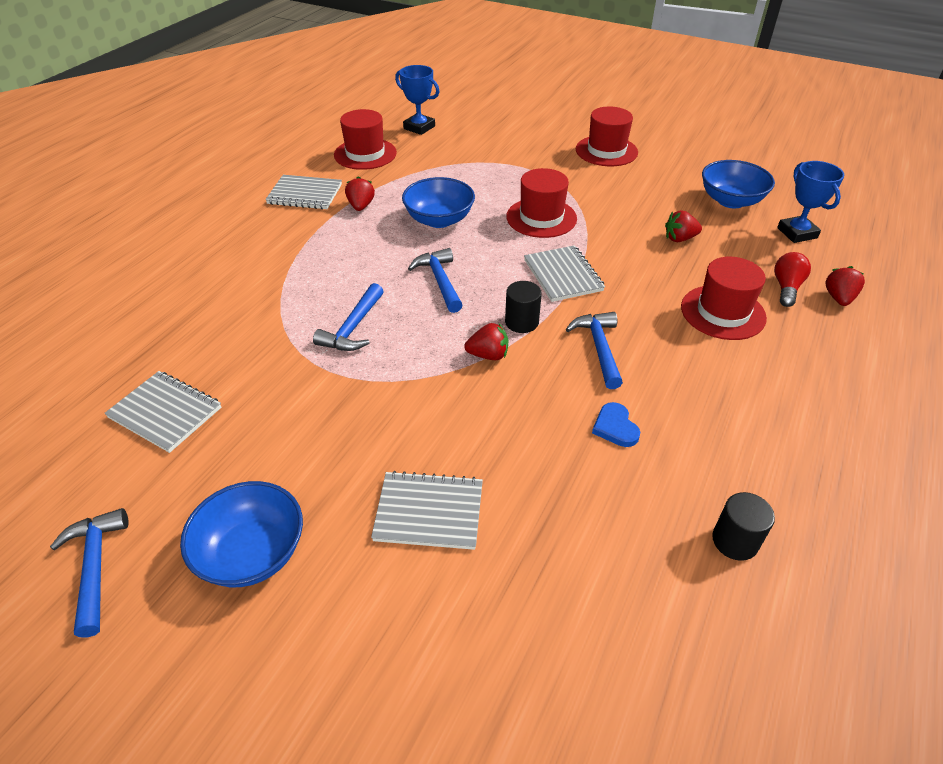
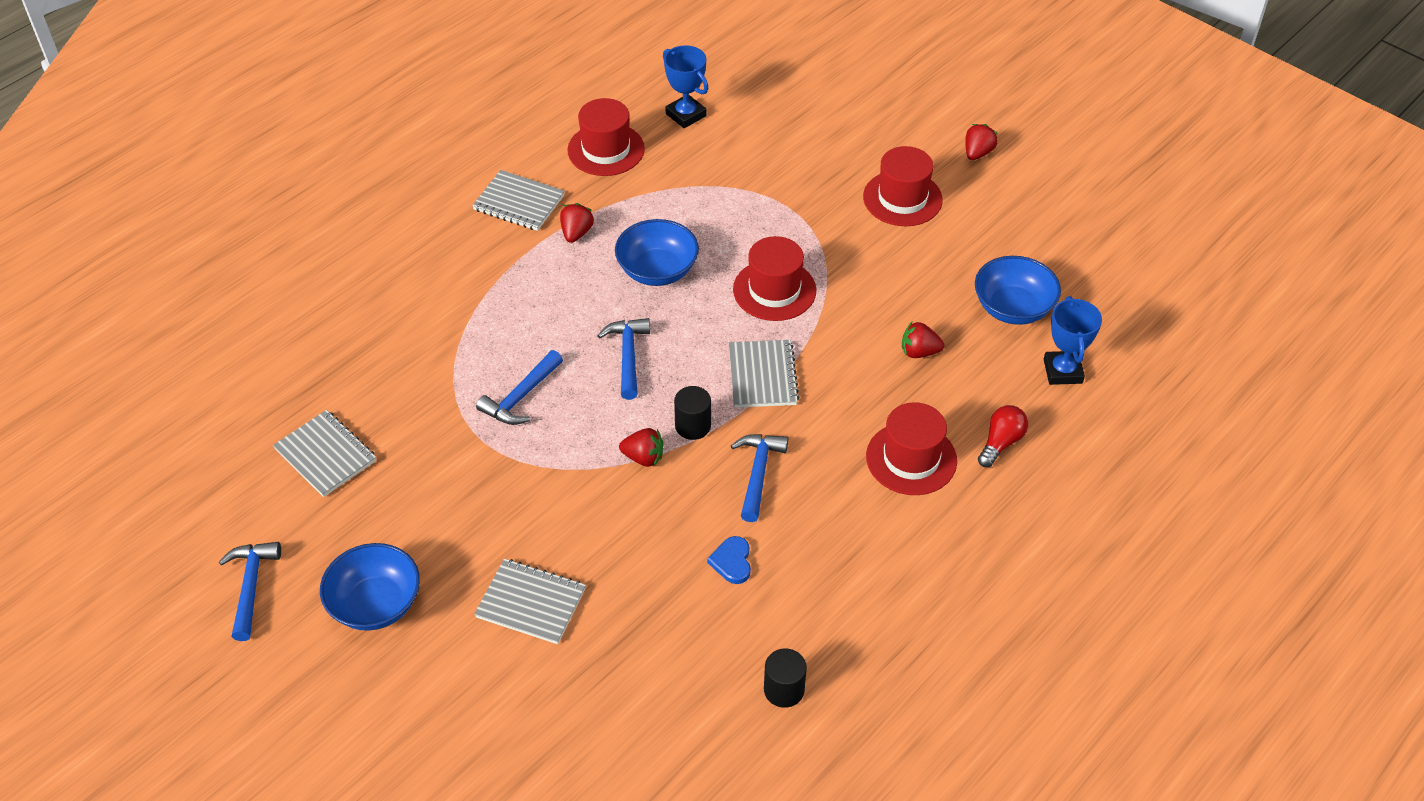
camera: 15 degrees right, 5 degrees up
red strawberry [826,266,865,306] -> red strawberry moved to [965,124,998,160]

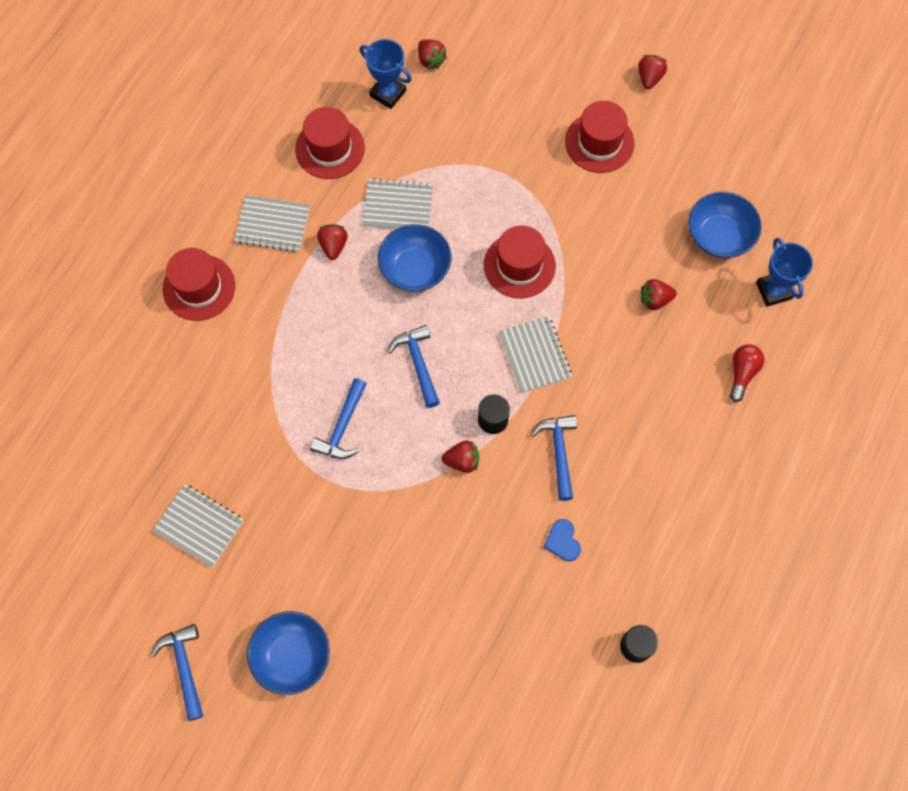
camera: 15 degrees left, 20 degrees up
grey notebook [474,559,586,644] -> grey notebook moved to [362,178,433,229]
red hat [866,402,957,495] -> red hat moved to [163,248,235,321]
none -> red strawberry [418,39,447,69]

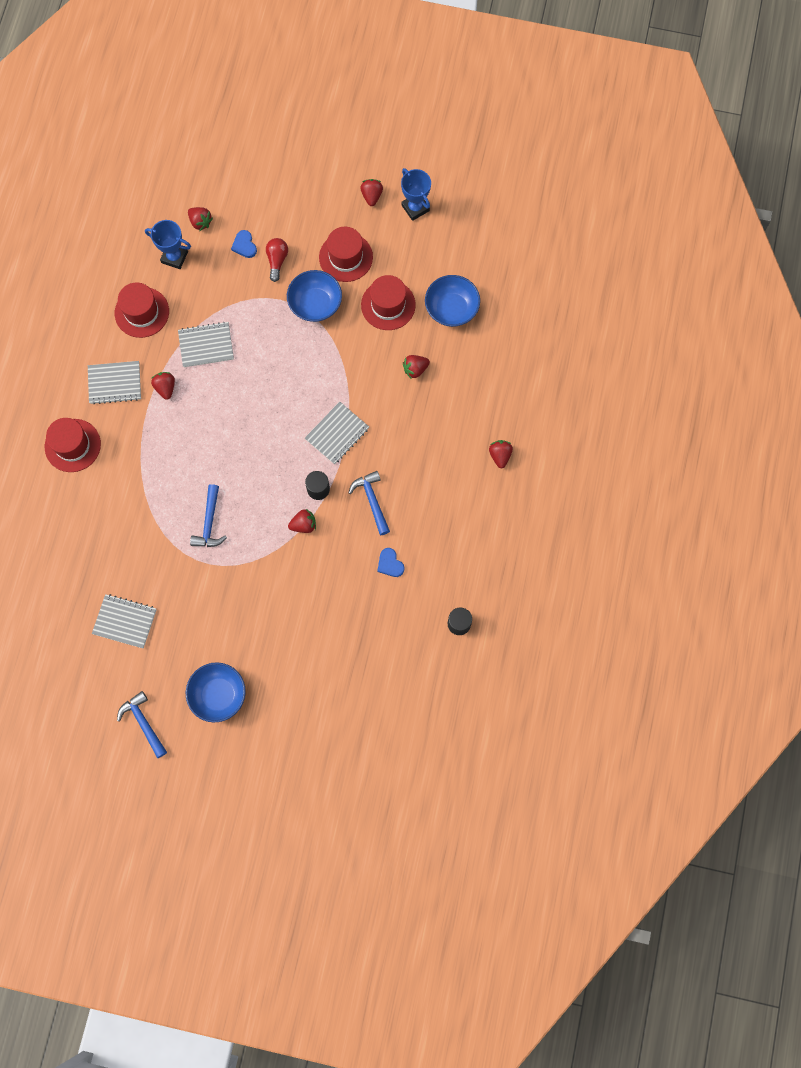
camera: 15 degrees left, 5 degrees up
blue bowl [378,224,451,292] -> blue bowl moved to [287,270,342,322]
blue hammer [388,325,440,408] -> none
red hat [484,225,556,298] -> red hat moved to [361,275,416,330]
grey notebook [499,316,572,394] -> grey notebook turned 75 degrees clockwise [305,402,369,464]
red light bulb [730,344,765,402] -> red light bulb moved to [266,238,288,282]
blue trophy [756,238,813,307] -> blue trophy moved to [401,168,431,221]
none -> blue heart [231,230,257,258]
none -> red strawberry [489,440,513,468]

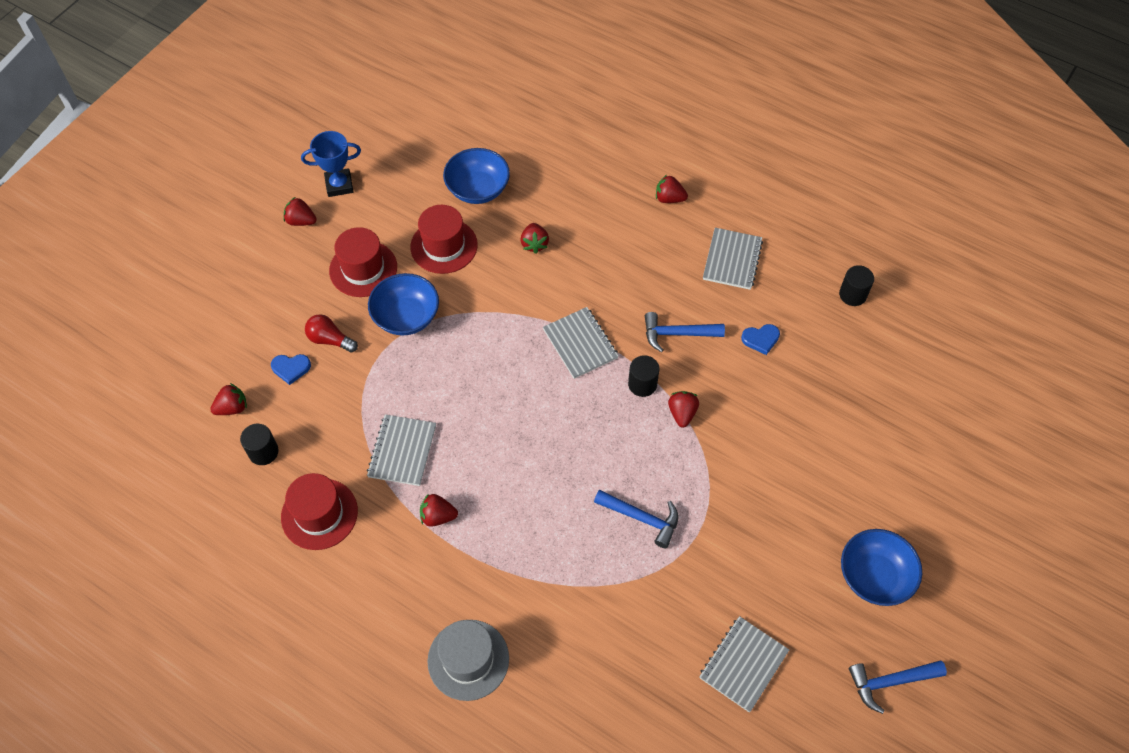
camera: 70 degrees left, 15 degrees down
red hat [45,418,101,472] -> grey hat [427,620,509,701]
grey notebook [88,361,141,405] -> grey notebook moved to [703,228,763,290]
blue trophy [145,220,191,269] -> black cylinder [240,424,279,465]

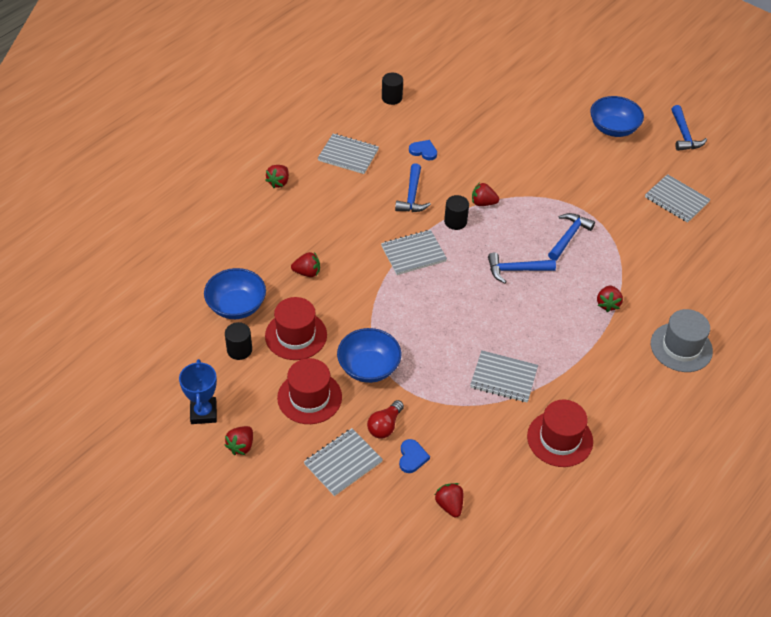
camera: 85 degrees left, 10 degrees down
black cylinder [240,424,279,465] -> black cylinder moved to [225,322,252,360]
red strawberry [420,493,458,527] -> red strawberry moved to [597,285,623,312]
blue heart [741,324,780,355] -> blue heart turned 60 degrees counterclockwise [409,140,437,160]
none -> grey notebook [304,428,383,496]
none -> blue hammer [488,253,556,283]

